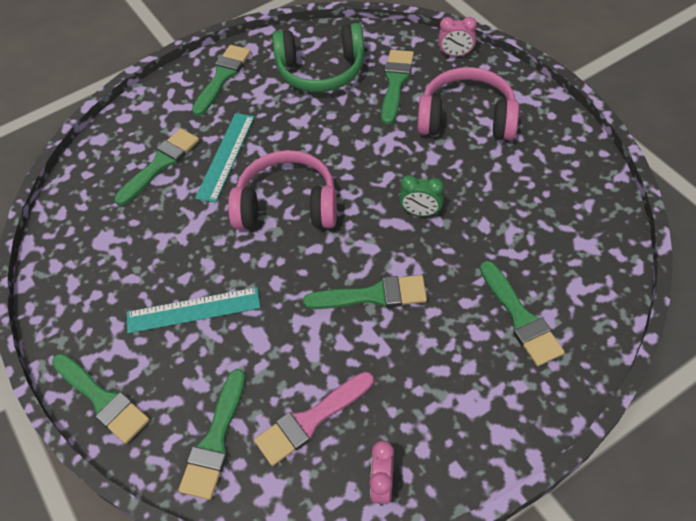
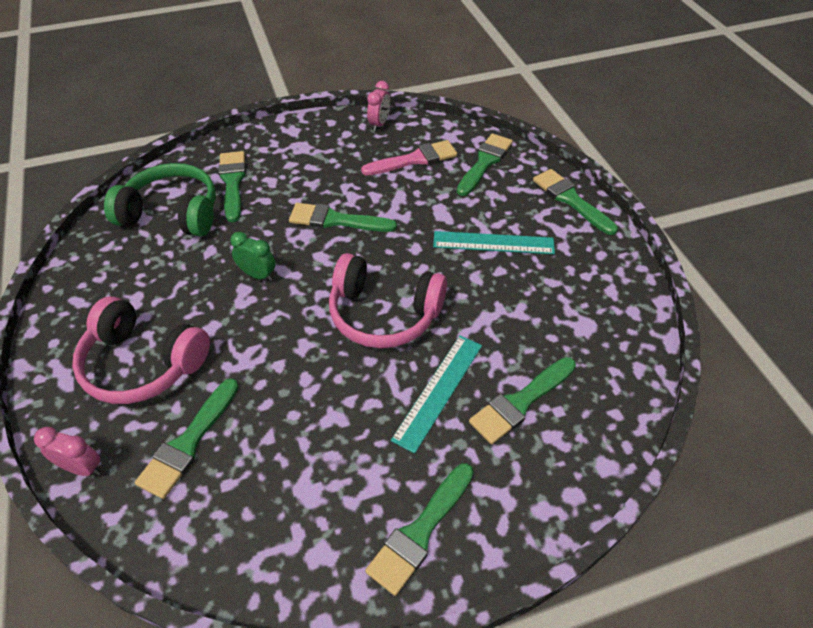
camera: 170 degrees left, 5 degrees down
green headphones [272,23,364,92] -> green headphones moved to [104,163,216,236]

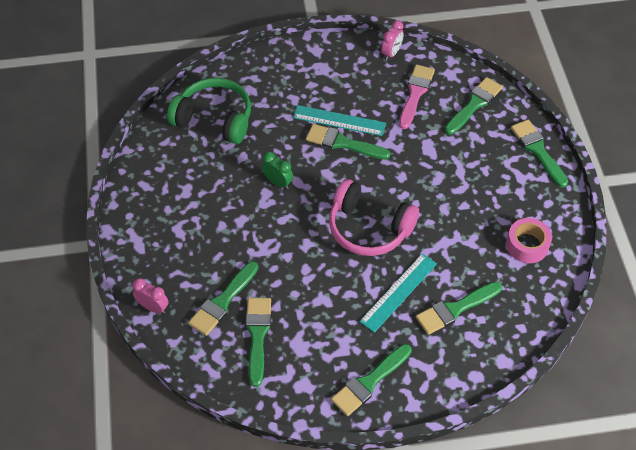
camera: 10 degrees right, 5 degrees up
pink headphones [72,296,210,404] -> none
green brush [219,151,246,222] -> green brush moved to [246,298,271,387]
pink brush [361,140,457,176] -> pink brush turned 60 degrees counterclockwise [399,64,435,129]
turquoise ruler [433,231,555,254] -> turquoise ruler moved to [293,105,386,136]
none -> pink tape [506,218,552,263]

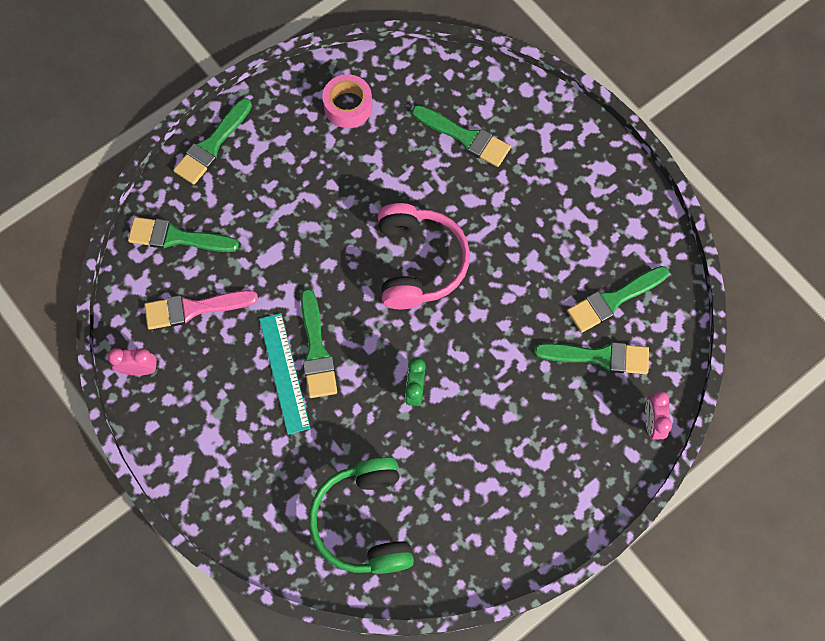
camera: 120 degrees left, 15 degrees up
green brush [331,344,412,416] -> none
turquoise ruler [359,253,437,333] -> none

